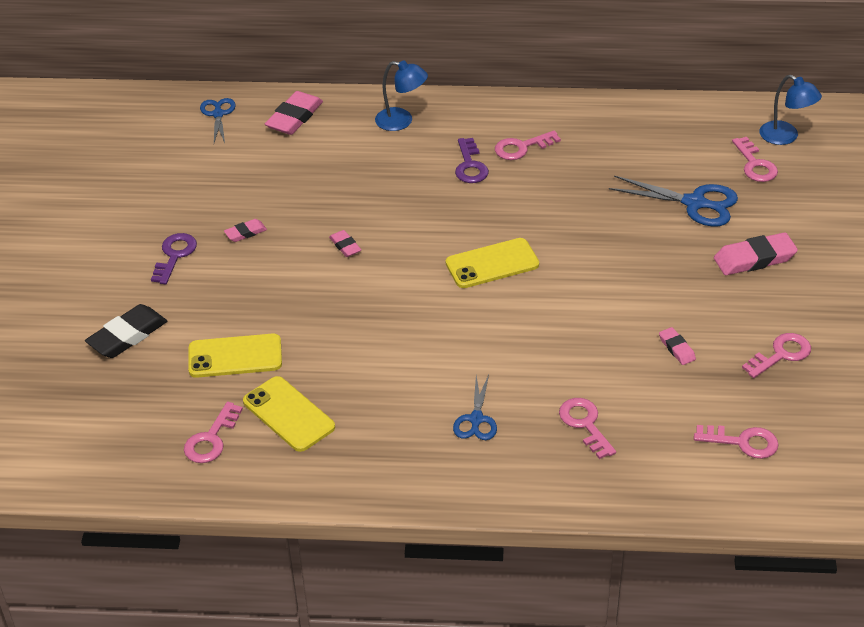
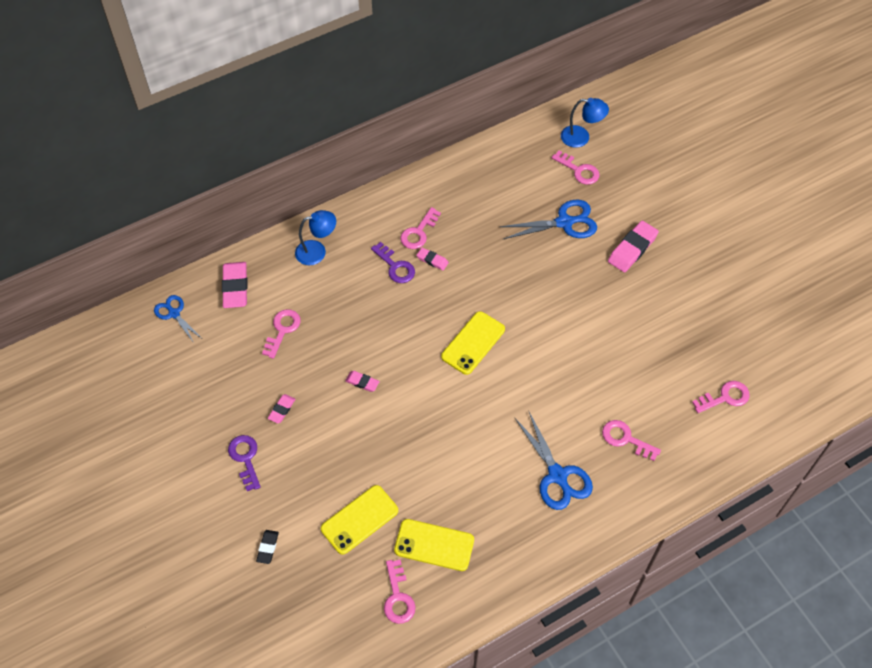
camera: 35 degrees left, 15 degrees up
black eraser [85,304,167,358] -> black eraser [256,530,279,564], size x0.54
blue scissors [453,375,497,440] -> blue scissors [515,412,593,510], size x1.62
pink eraser [659,327,696,365] -> pink eraser moved to [416,248,449,271]
pink key [742,333,811,378] -> pink key moved to [262,309,301,359]

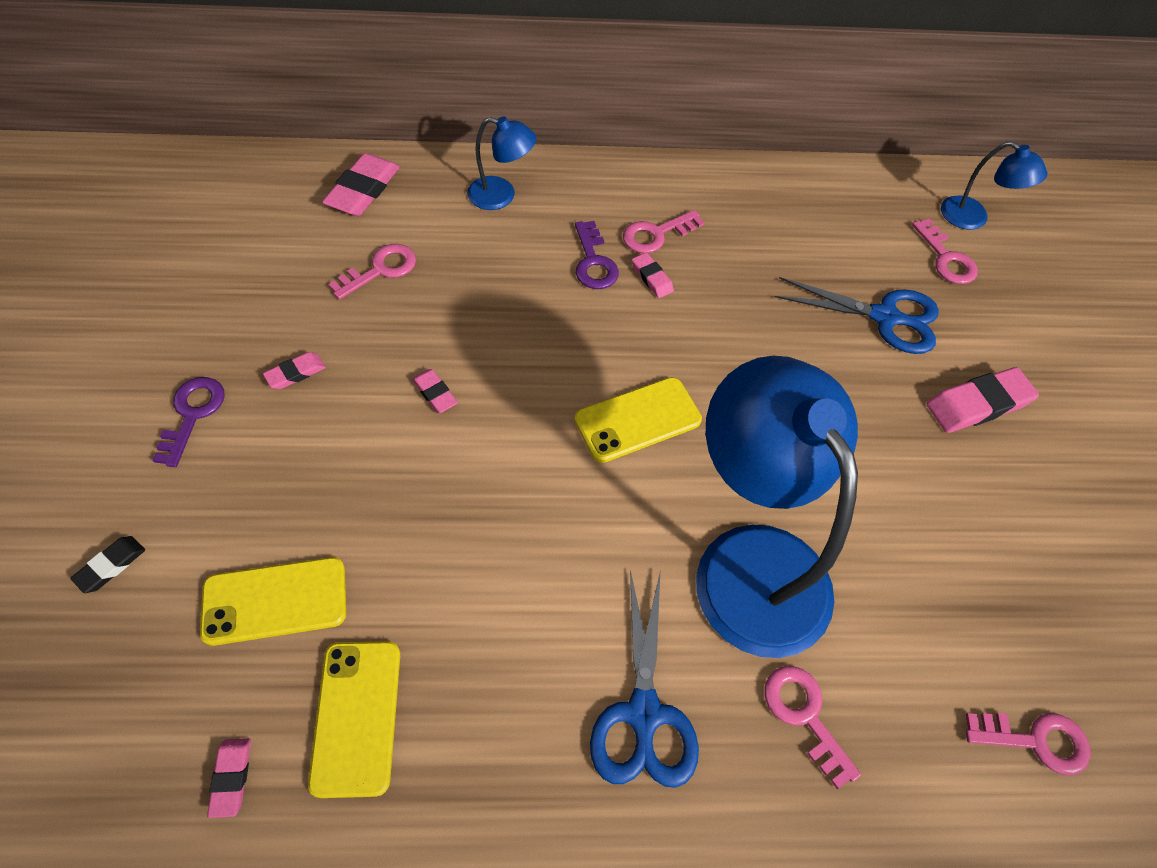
camera: 25 degrees right, 0 degrees up
blue scissors [154,295,201,343] -> none
pink key [384,559,416,624] -> pink eraser [207,738,251,818]
yellow phone [394,519,474,571] -> yellow phone turned 45 degrees clockwise [308,641,400,798]
none -> blue lamp [696,356,858,658]

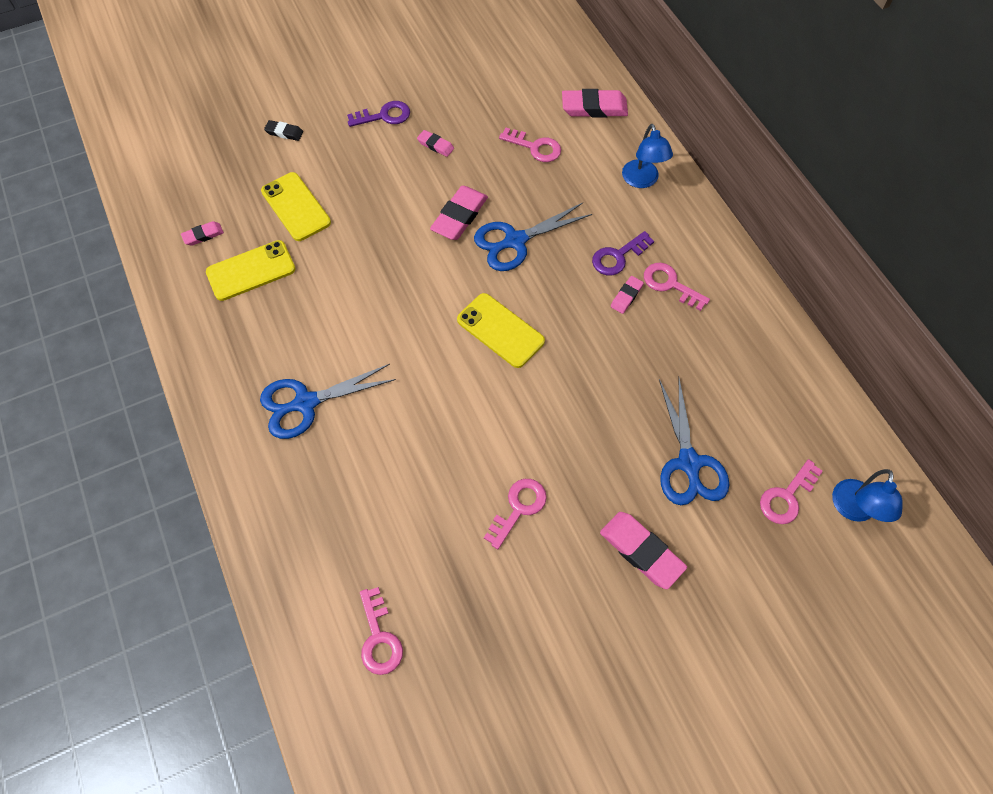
camera: 70 degrees right, 5 degrees up
pink eraser [412,369,458,413] -> pink eraser [430,186,488,240], size x1.86
blue lamp [696,356,858,658] -> none
pink key [765,666,861,789] -> pink key moved to [484,479,547,549]
none -> blue scissors [474,203,592,271]

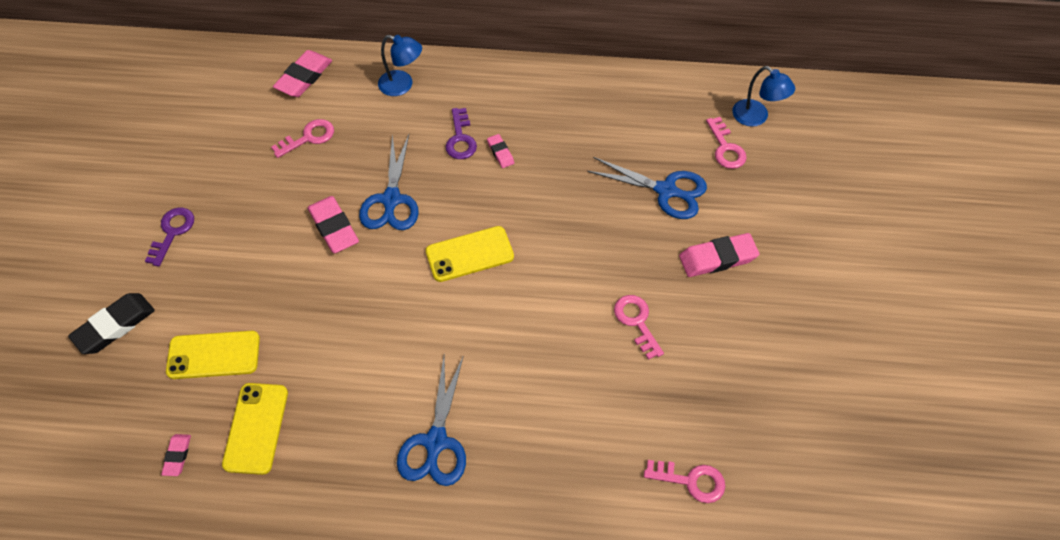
camera: 60 degrees left, 5 degrees down
black eraser [264,120,303,141] -> black eraser [68,293,155,354], size x1.86
pink eraser [417,130,454,157] -> none
pink key [644,263,710,311] -> none

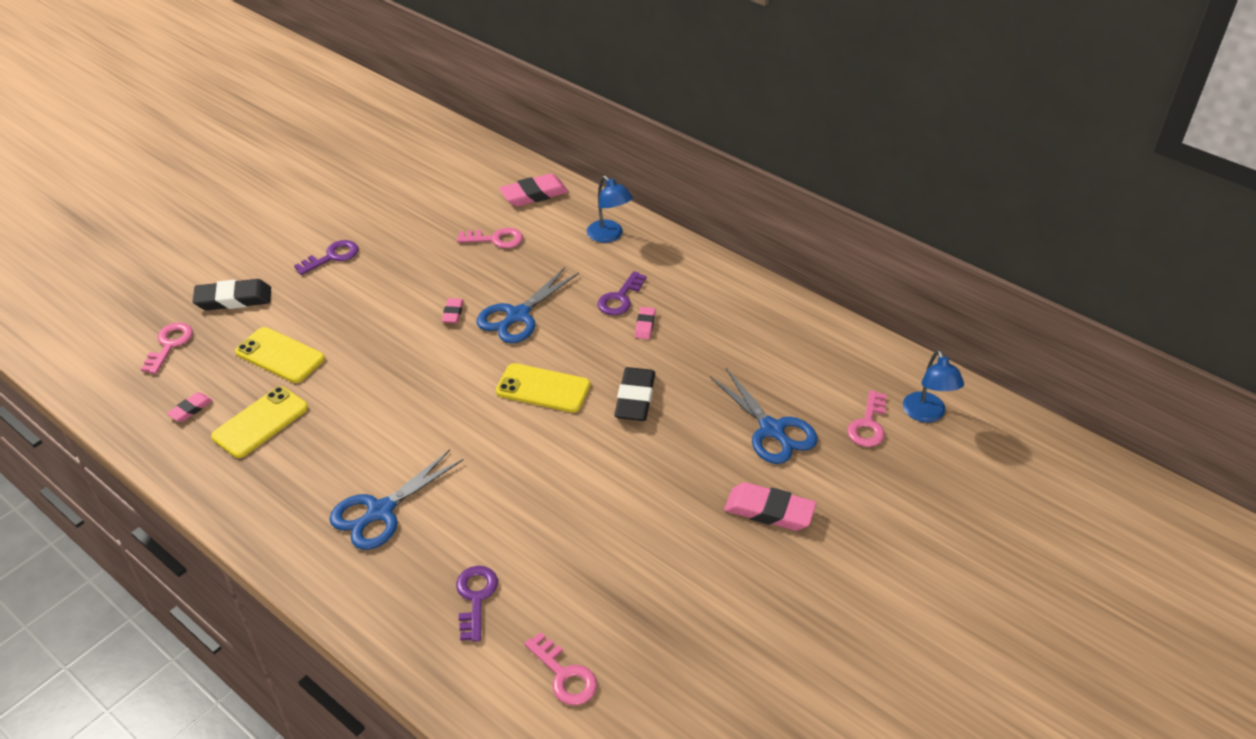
camera: 35 degrees right, 15 degrees down
pink eraser [307,196,359,253] -> pink eraser [442,298,464,323], size x0.54
pink key [614,295,664,360] -> pink key moved to [141,323,193,374]
none -> purple key [456,566,498,642]
none -> black eraser [614,367,655,421]

